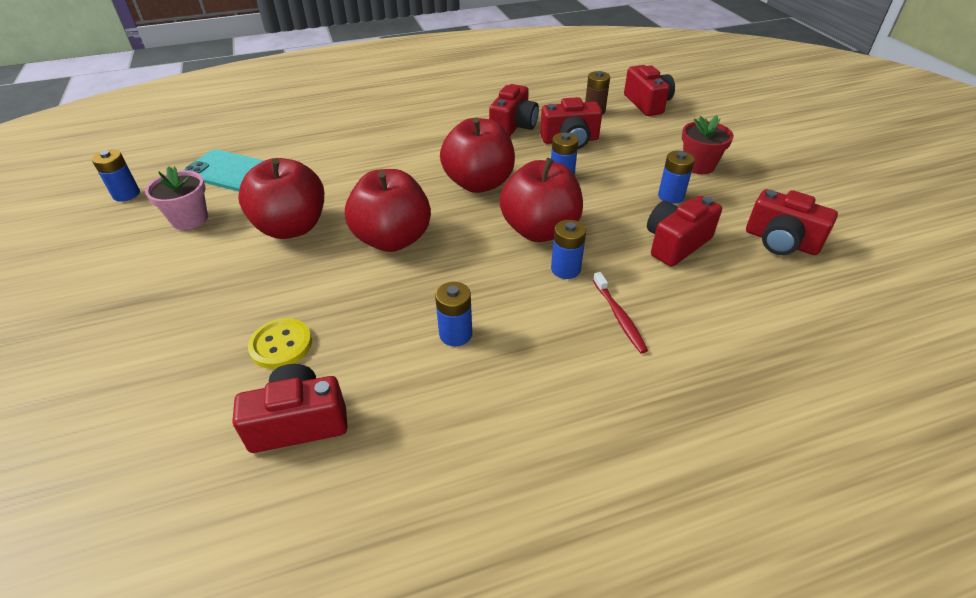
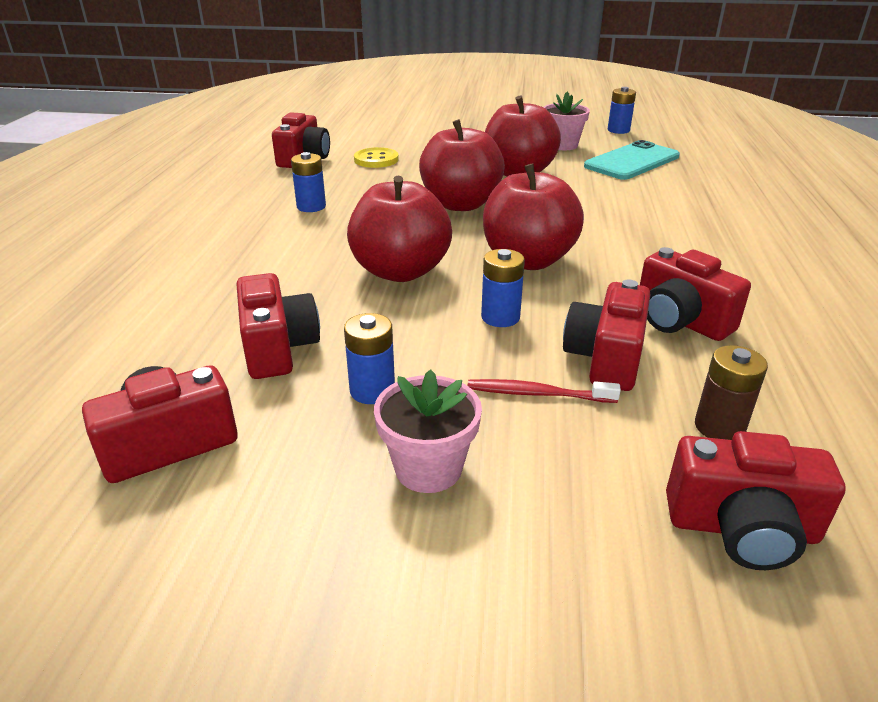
camera: 115 degrees right, 10 degrees down
blue battery [551,220,586,279] -> none
red toothbrush [593,272,648,353] -> red toothbrush moved to [468,379,621,403]
red flower pot [682,115,734,174] -> pink flower pot [374,369,482,493]

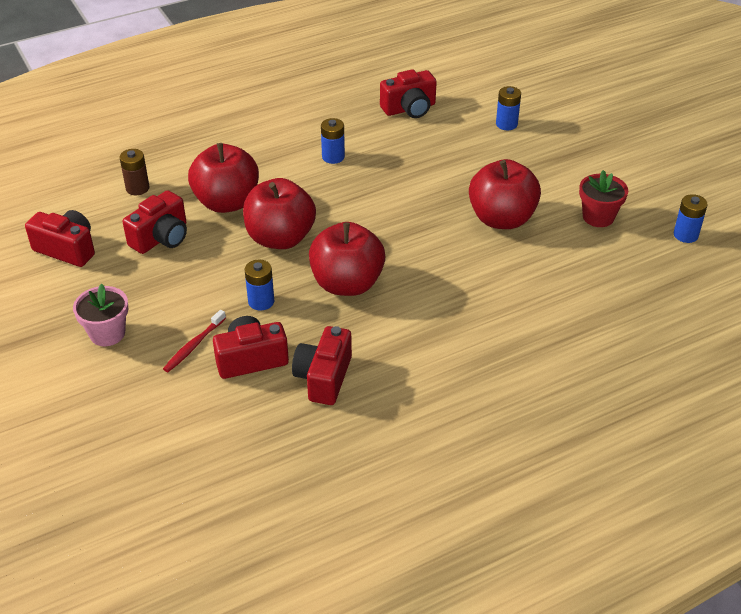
camera: 55 degrees right, 10 degrees up
blue battery [344,313,395,404] -> blue battery moved to [496,86,521,130]
yellow button [354,147,399,168] -> none
red apple [419,119,505,211] -> red apple moved to [188,143,259,213]
red toothbrush [468,379,621,403] -> red toothbrush turned 120 degrees counterclockwise [163,310,226,372]
pink flower pot [543,92,590,150] -> red flower pot [579,170,628,227]
turquoise phone [584,140,680,180] -> none
red camera [666,431,846,570] -> none
brown battery [695,345,768,440] -> brown battery moved to [119,149,150,195]

